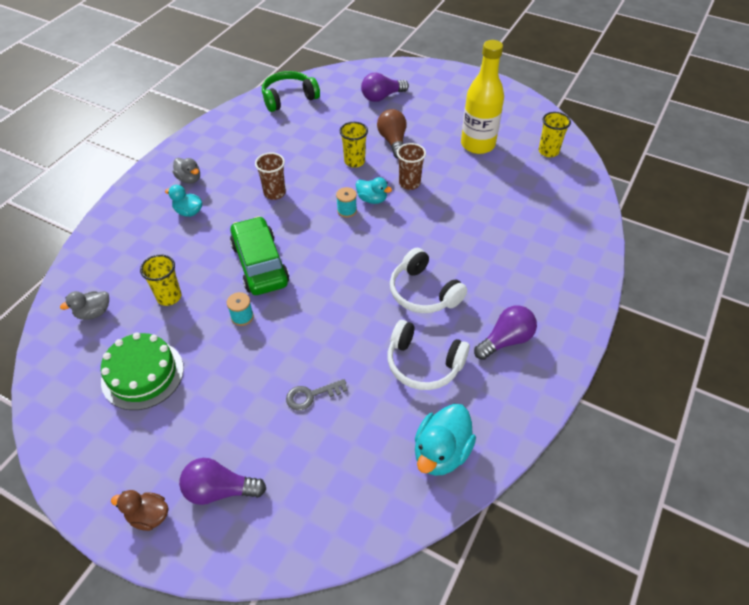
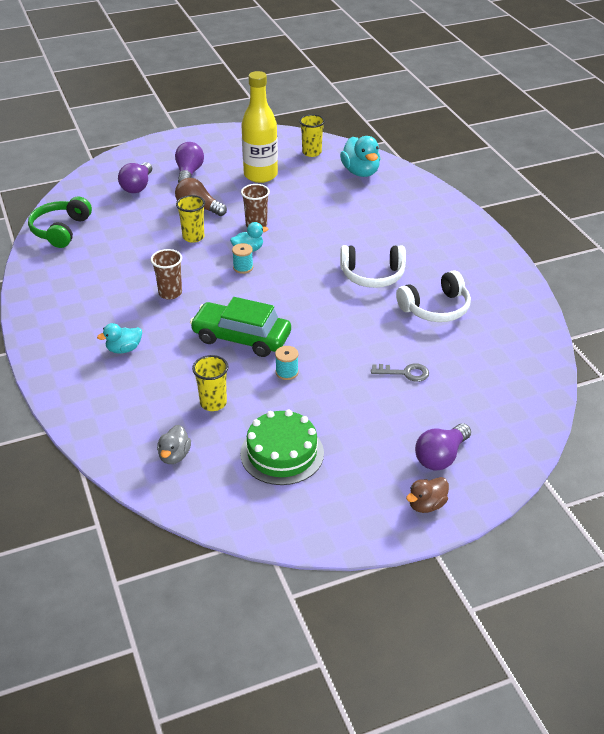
camera: 50 degrees left, 10 degrees down
grey duck [173,158,200,184] -> none
grey key [286,379,348,411] -> grey key turned 105 degrees counterclockwise [371,363,429,382]
turquoise duck [415,404,476,476] -> turquoise duck moved to [340,136,380,177]
purple light bulb [474,305,537,360] -> purple light bulb moved to [175,142,204,183]

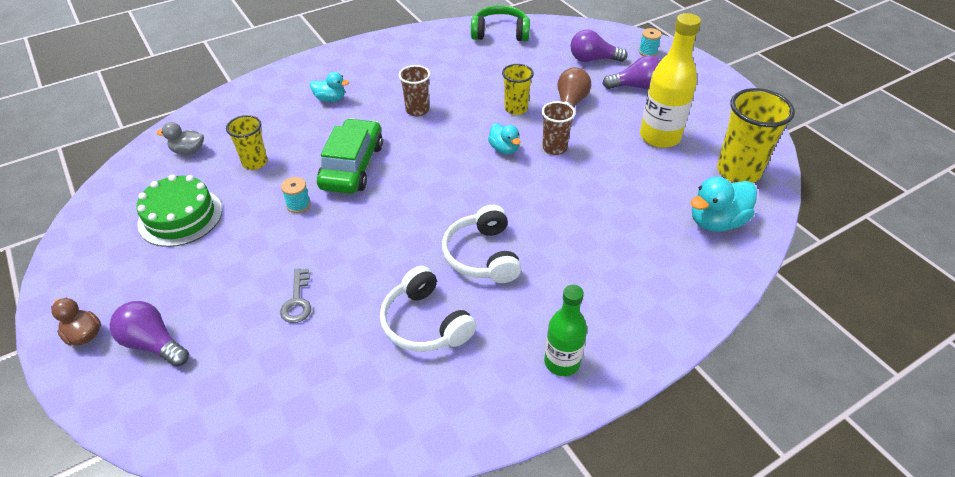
camera: 80 degrees right, 5 degrees up
turquoise duck [97,323,142,354] -> turquoise duck turned 135 degrees clockwise [310,72,349,102]
turquoise spool [232,243,253,274] -> turquoise spool moved to [639,28,662,56]
yellow cup [299,114,325,157] -> yellow cup [717,88,795,183], size x1.70
none -> green bottle [544,284,587,376]

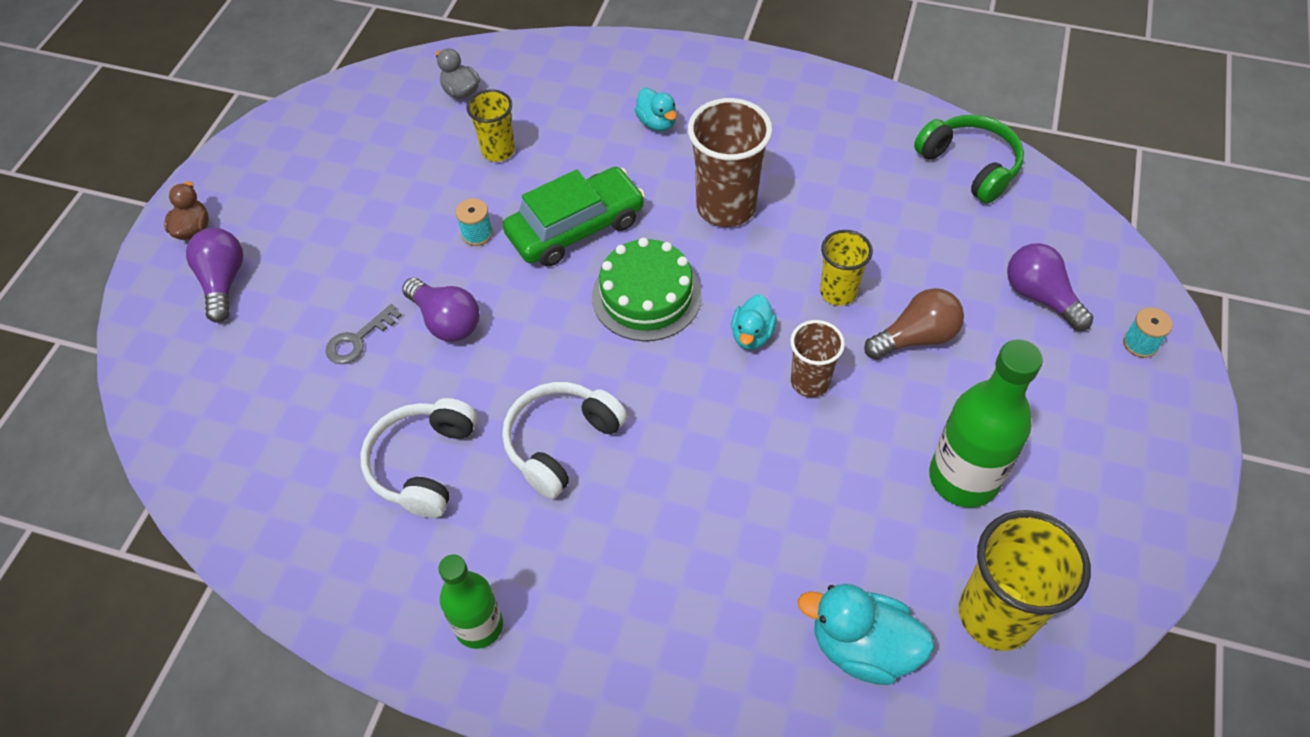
camera: 50 degrees right, 10 degrees up
green cake [137,174,222,247] -> green cake moved to [592,238,702,341]
brown cup [399,65,430,116] -> brown cup [688,98,773,227], size x1.70
purple light bulb [602,55,661,89] -> purple light bulb moved to [402,278,480,342]
yellow bottle [640,13,701,148] -> green bottle [929,339,1043,508]

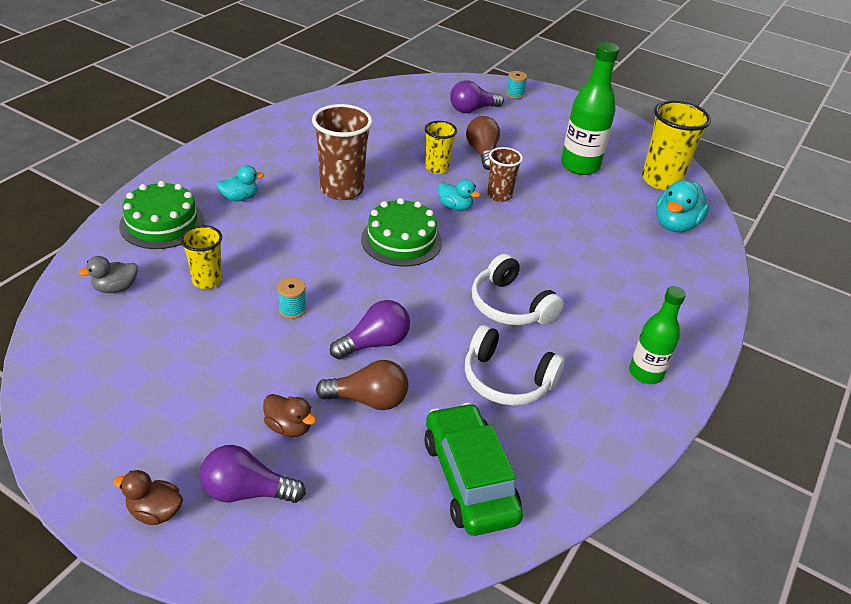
camera: 80 degrees left, 15 degrees down
grey key [326,304,402,364] -> brown light bulb [316,360,408,410]
green car [503,167,645,266] -> green car moved to [424,403,523,536]
green headphones [914,115,1024,204] -> none
none -> green cake [119,181,205,249]
none -> brown duck [263,394,316,437]

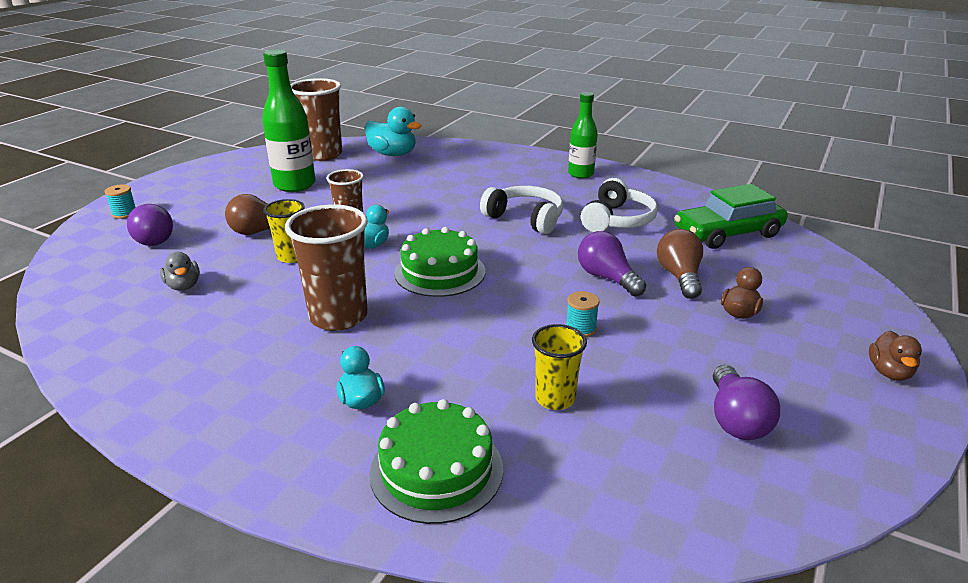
camera: 90 degrees left, 10 degrees down
grey duck [78,256,138,293] -> grey duck moved to [160,252,200,291]
purple light bulb [200,445,306,503] -> purple light bulb moved to [713,365,780,440]
white headphones [472,254,564,325] -> white headphones turned 105 degrees counterclockwise [480,186,564,234]
yellow cup [642,100,711,190] -> brown cup [290,78,342,161]

